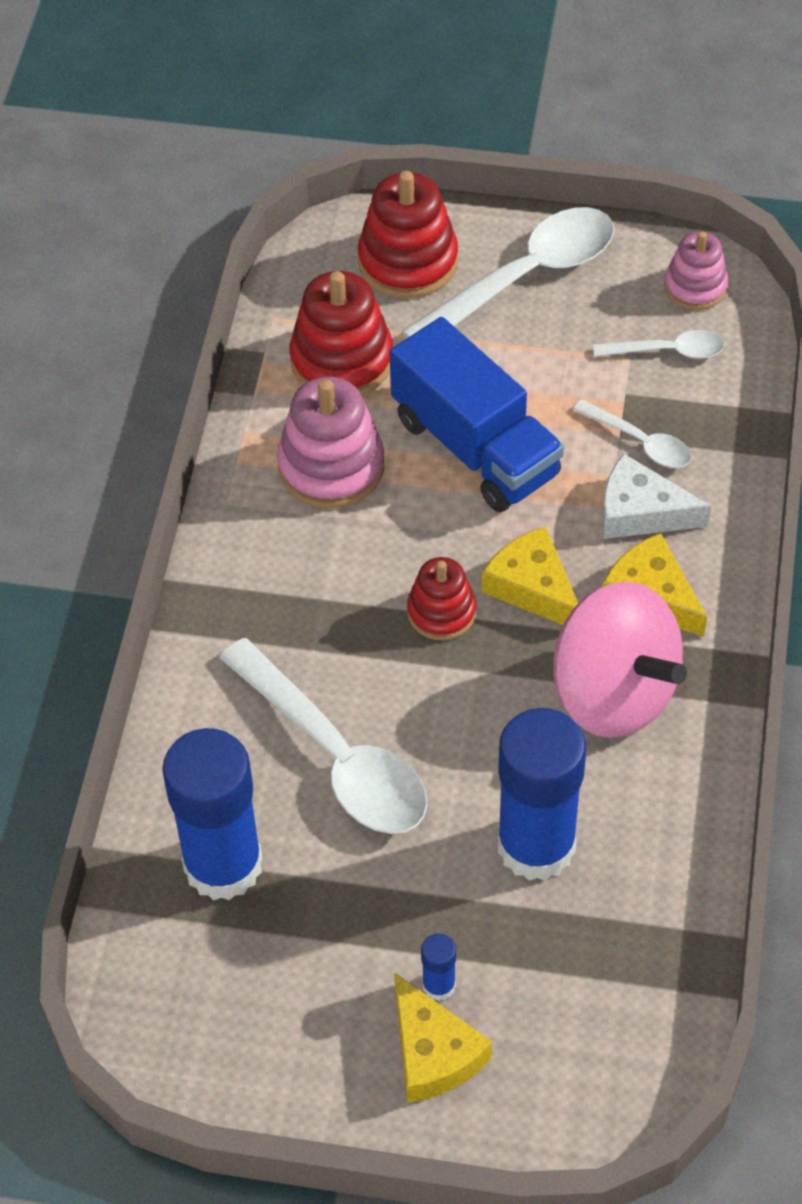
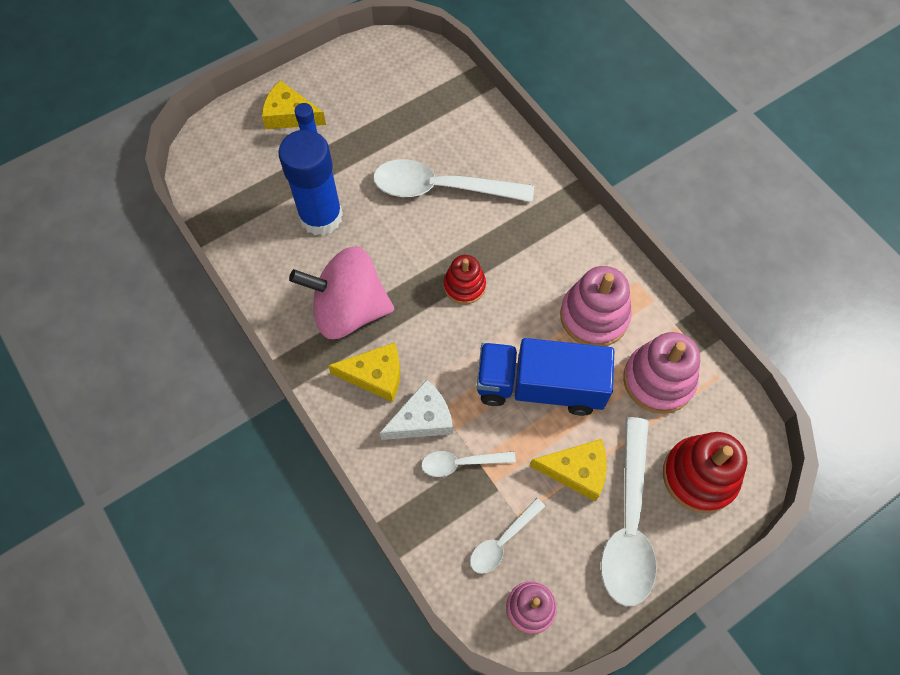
camera: 135 degrees right, 10 degrees up
blue glue stick [162,728,262,900] -> none
red stacking toy [290,271,393,396] -> pink stacking toy [623,332,700,414]
yellow cheese [482,527,578,625] -> yellow cheese moved to [530,439,607,502]

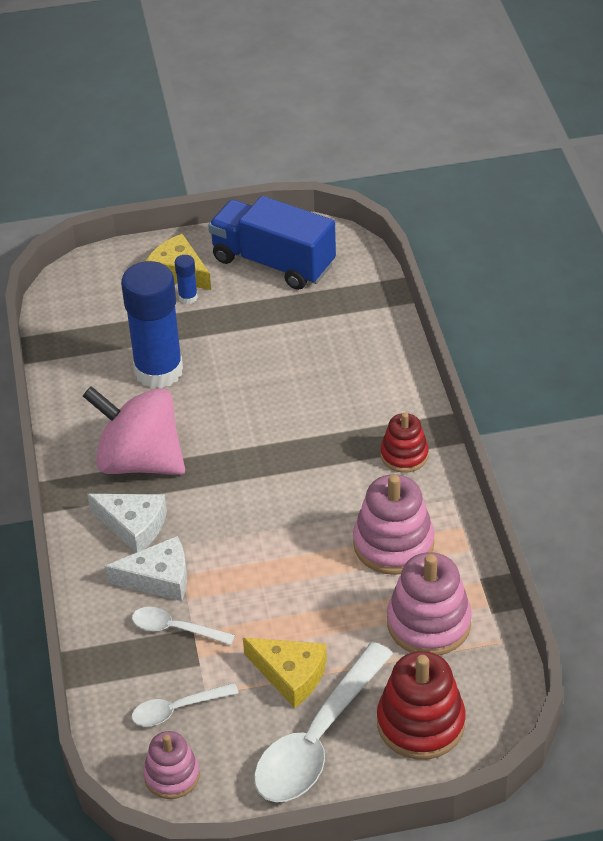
camera: 25 degrees right, 20 degrees down
yellow cheese [328,342,400,402] -> white cheese [87,494,167,553]
white spoon [373,159,534,202] -> none
red stacking toy [444,255,486,304] -> red stacking toy moved to [380,413,429,473]
blue truck [477,338,614,416] -> blue truck moved to [208,196,336,290]

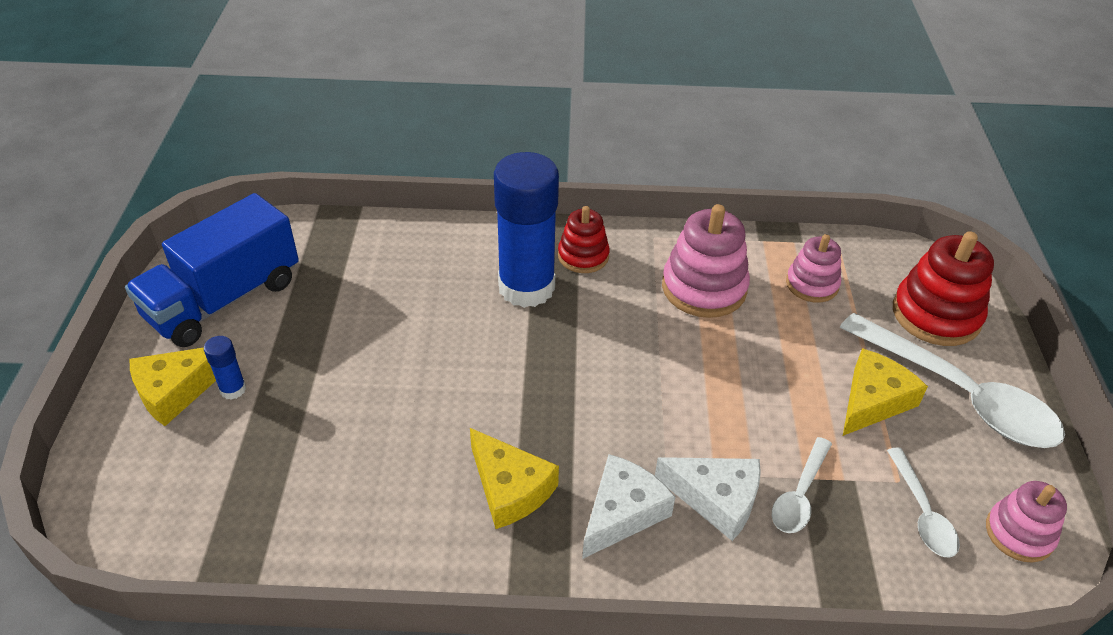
camera: 80 degrees left, 0 degrees up
pink spinning top [83,386,185,475] -> yellow cheese [470,428,559,529]
white cheese [104,536,187,601] -> white cheese turned 105 degrees clockwise [655,457,761,541]
blue glue stick [121,261,183,388] -> blue glue stick moved to [494,152,559,308]
pink stacking toy [387,552,472,655] -> pink stacking toy [786,234,841,302], size x0.62

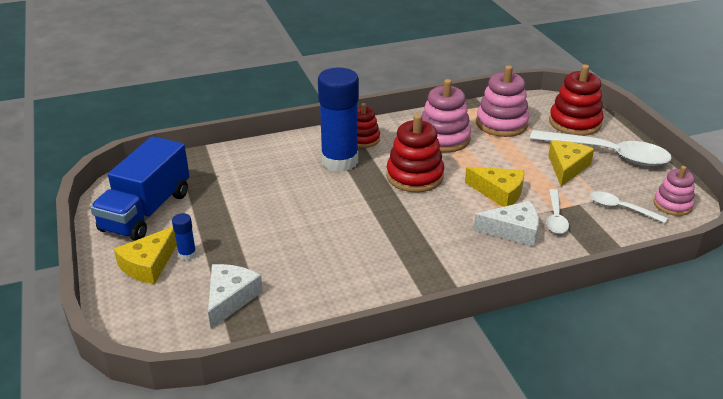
camera: 20 degrees left, 10 degrees down
yellow cheese [470,428,559,529] -> yellow cheese moved to [465,167,524,207]
white cheese [582,454,675,559] -> white cheese moved to [208,264,263,329]
pink stacking toy [786,234,841,302] -> pink stacking toy [476,65,529,137], size x1.61
white spoon [887,447,960,558] -> white spoon turned 150 degrees clockwise [590,191,668,223]
none -> red stacking toy [386,114,444,192]

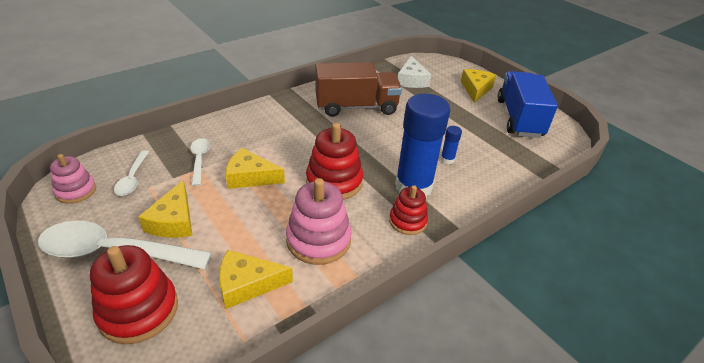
camera: 160 degrees right, 5 degrees up
blue glue stick [172,213,196,261] -> blue glue stick moved to [441,126,462,164]
white cheese [474,201,539,247] -> none
pink stacking toy [476,65,529,137] -> yellow cheese [219,250,293,309]
white spoon [590,191,668,223] -> white spoon turned 75 degrees clockwise [114,150,149,196]
none -> brown truck [315,62,402,117]

